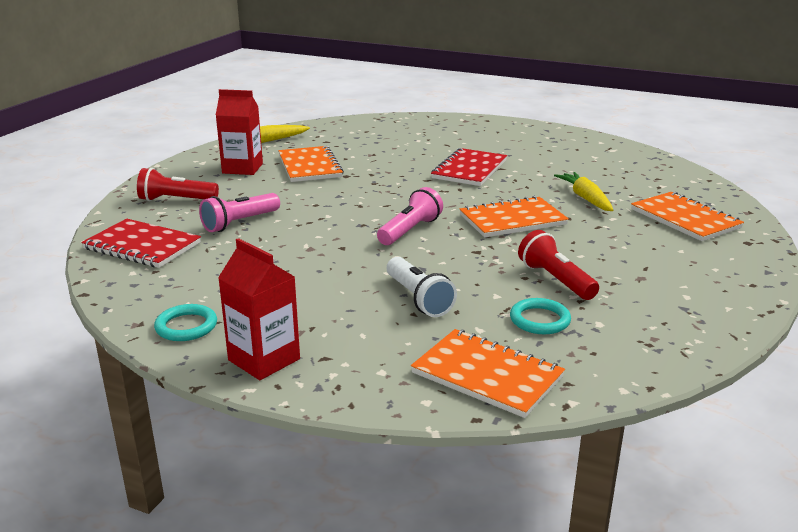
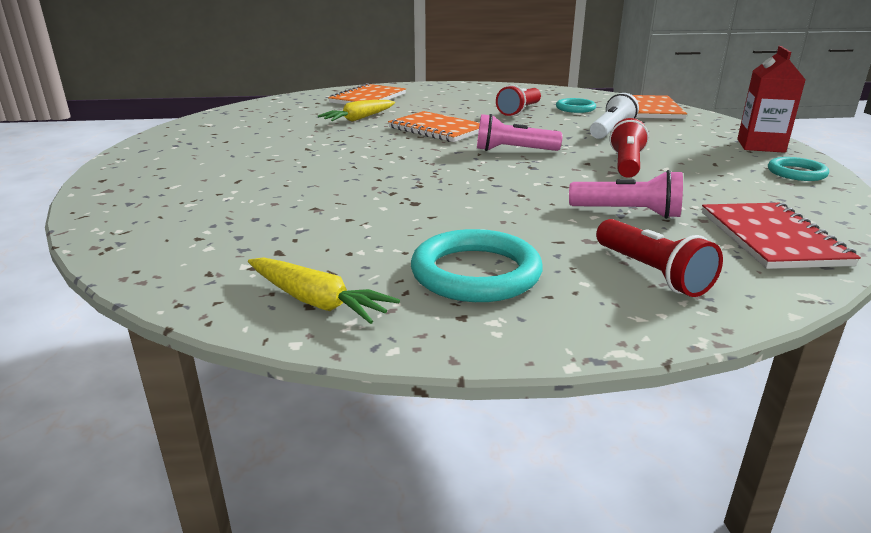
camera: 120 degrees left, 0 degrees up
red carton [216,89,263,175] -> turquoise ring [411,229,543,302]
orange notebook [278,146,344,182] -> none
red notebook [431,148,507,186] -> none
none -> red flashlight [610,118,649,178]

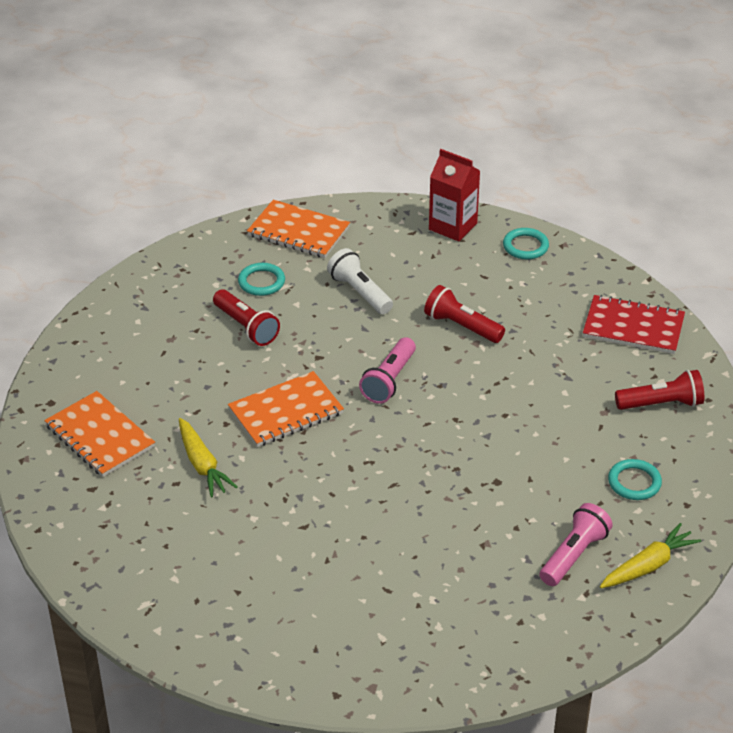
camera: 70 degrees left, 15 degrees up
turquoise ring [411,229,543,302] -> turquoise ring [608,459,662,500], size x0.60
pink flashlight [569,170,683,219] -> pink flashlight moved to [540,503,613,586]

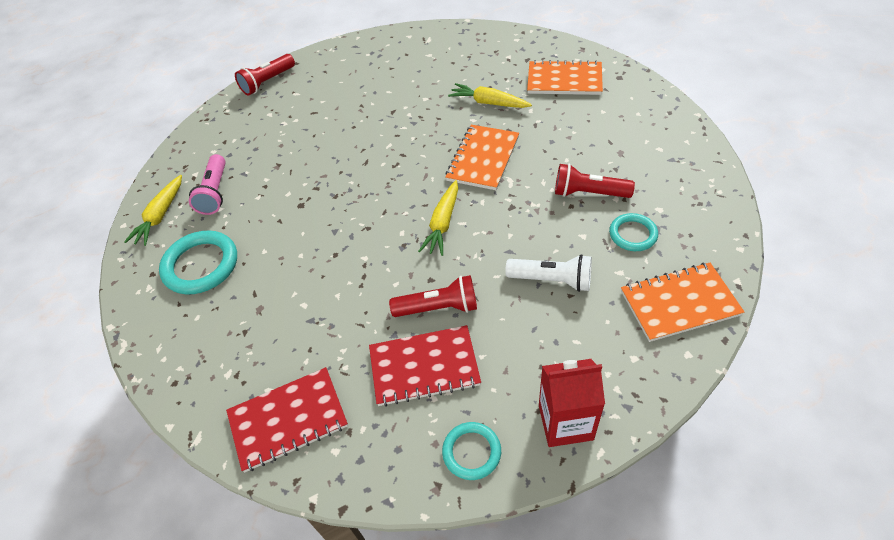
camera: 145 degrees right, 10 degrees up
pink flashlight [359,337,416,404] -> yellow carrot [418,180,458,256]
turquoise ring [608,459,662,500] -> turquoise ring [159,230,237,295], size x1.67
red flashlight [615,370,704,410] -> red flashlight moved to [235,54,295,95]
none -> red notebook [369,325,481,407]

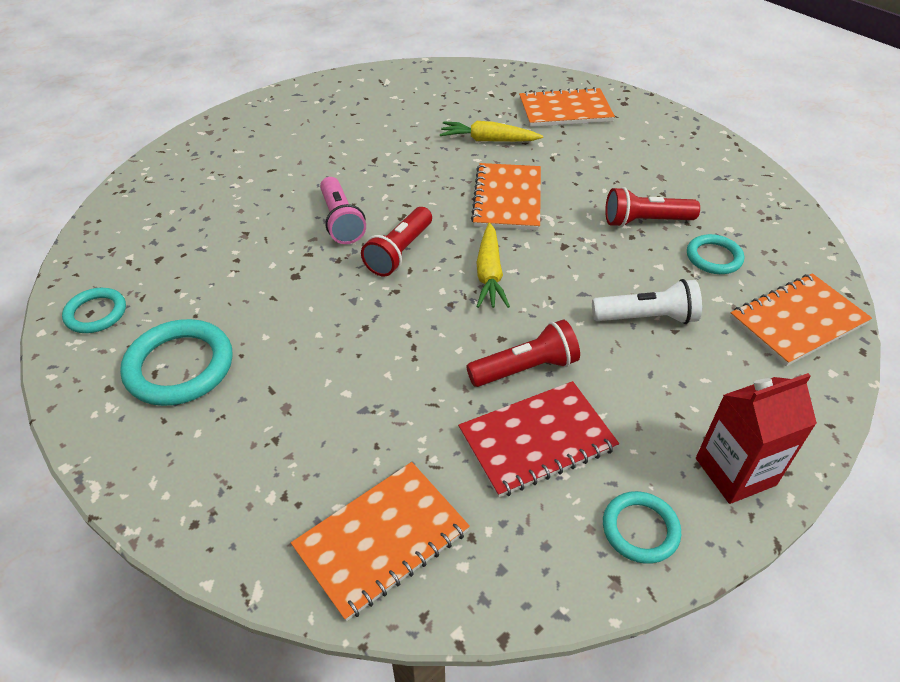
camera: 20 degrees left, 5 degrees down
yellow carrot [124,175,182,246] -> turquoise ring [62,288,126,333]
pink flashlight [189,154,226,215] -> pink flashlight moved to [320,177,366,244]
red notebook [226,367,348,472] -> orange notebook [291,462,470,621]
red flashlight [235,54,295,95] -> red flashlight moved to [361,207,432,277]

